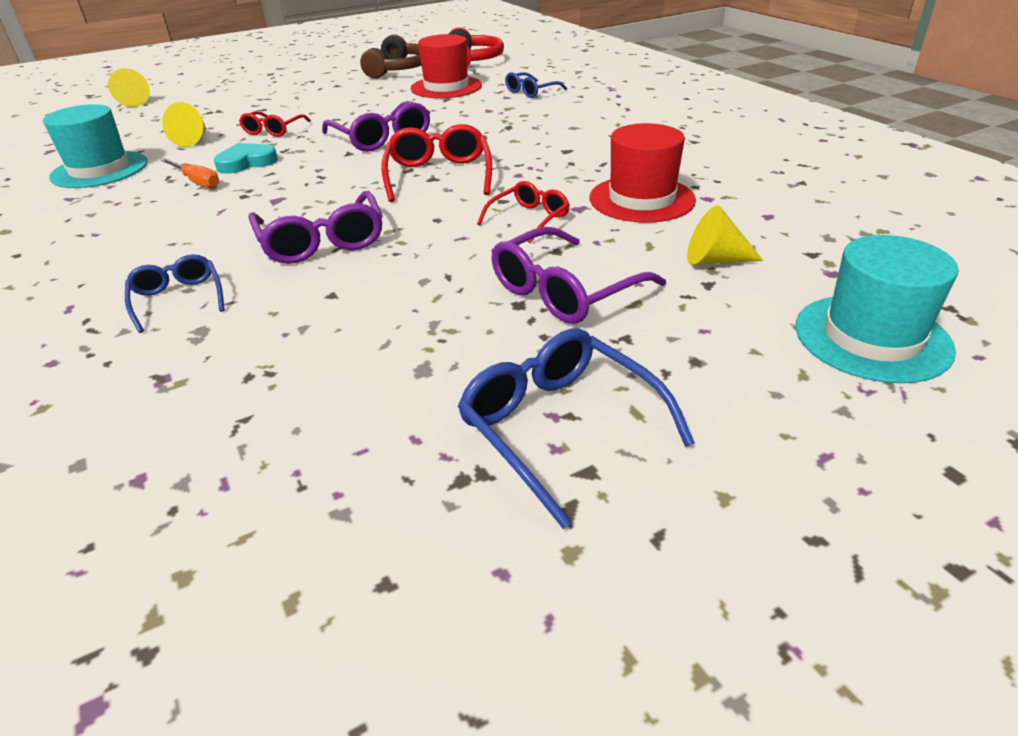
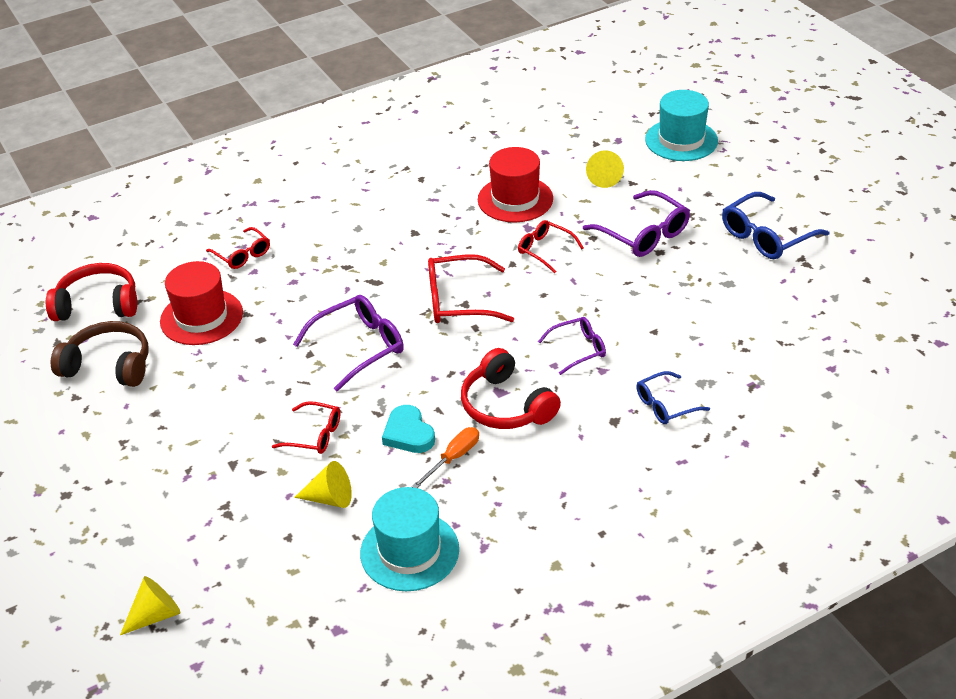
camera: 90 degrees left, 5 degrees up
purple glasses [248,191,383,264] -> purple glasses [538,317,606,375], size x0.62
blue glasses [505,72,567,98] -> red glasses [206,227,270,269]
none -> red headphones [461,348,561,429]

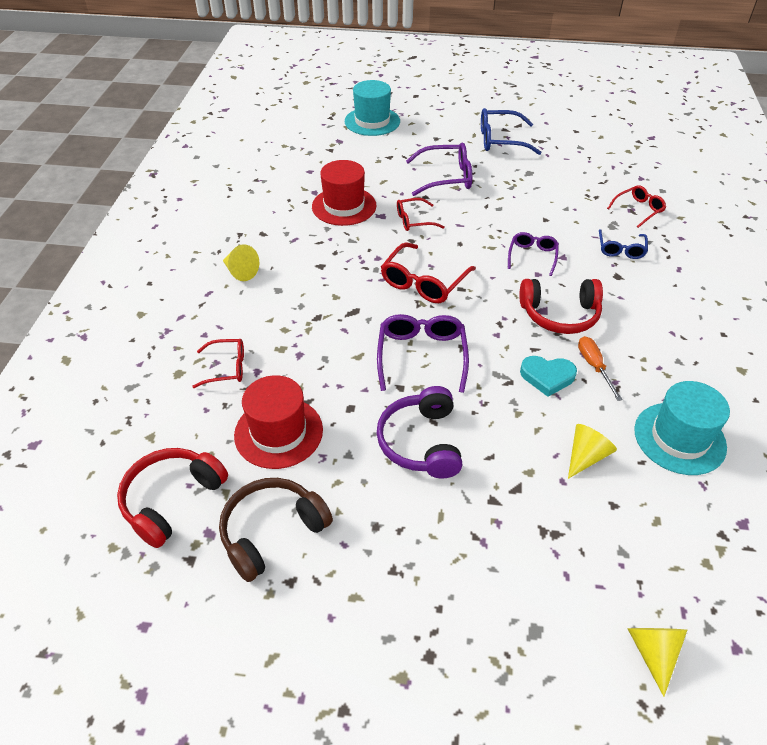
camera: 55 degrees left, 5 degrees up
red glasses [272,401,341,454] -> red glasses moved to [607,185,666,228]
yellow cone [586,150,624,188] -> yellow cone moved to [223,244,259,281]
blue glasses [722,192,829,259] -> blue glasses turned 90 degrees clockwise [481,108,542,155]
none -> purple headphones [376,386,463,478]

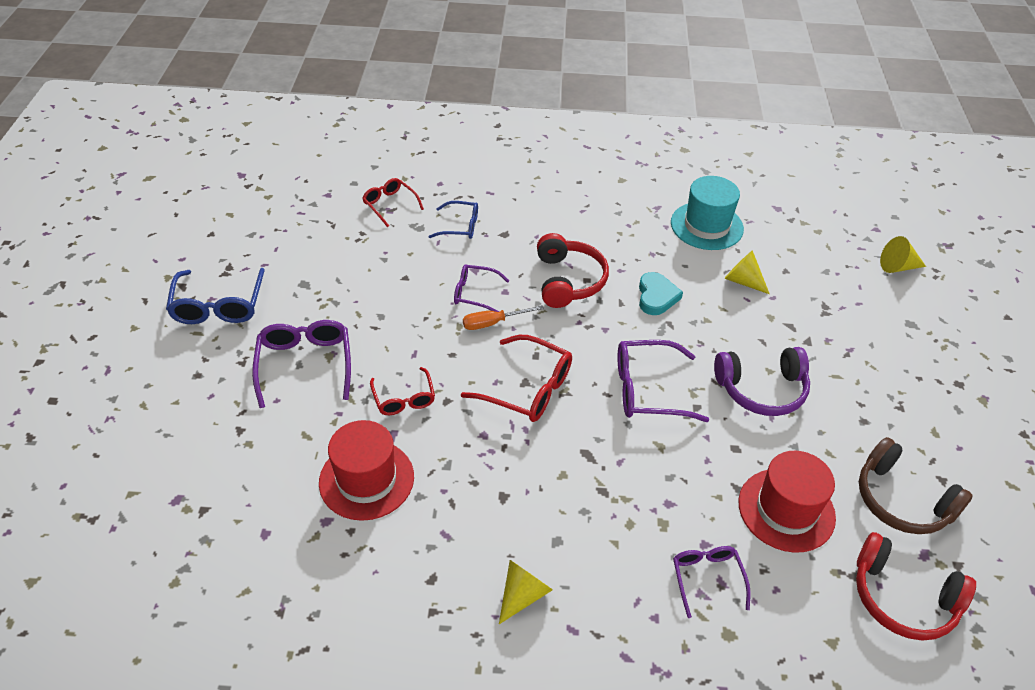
camera: 95 degrees left, 0 degrees up
red glasses [192,339,244,388] -> purple glasses [673,546,750,618]
turquoise hat [345,80,400,136] -> none
orange screwdriver [578,336,623,401] -> orange screwdriver moved to [463,305,544,330]

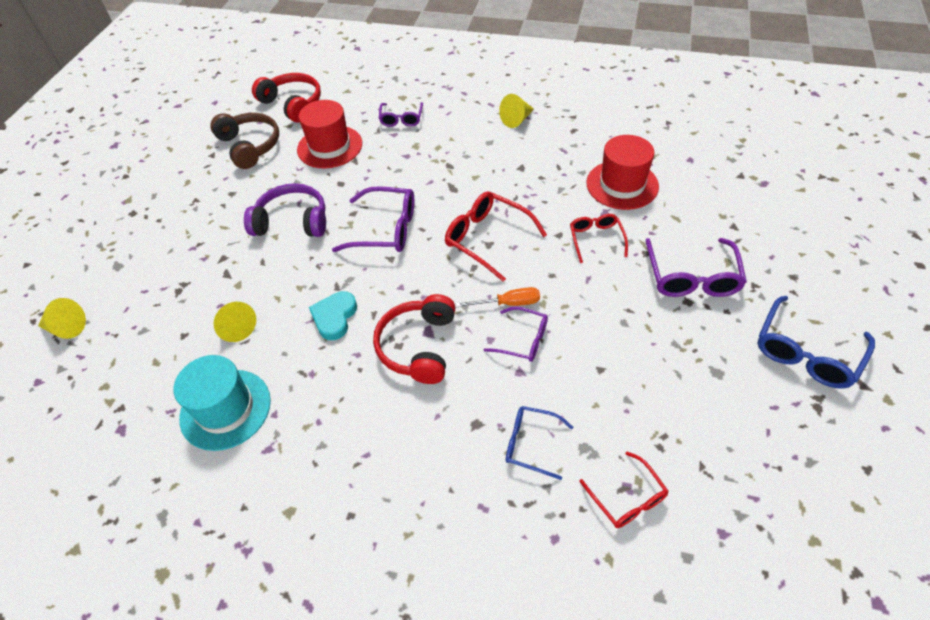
camera: 165 degrees left, 5 degrees up
blue glasses [166,268,265,324] -> blue glasses turned 150 degrees counterclockwise [758,296,875,389]

